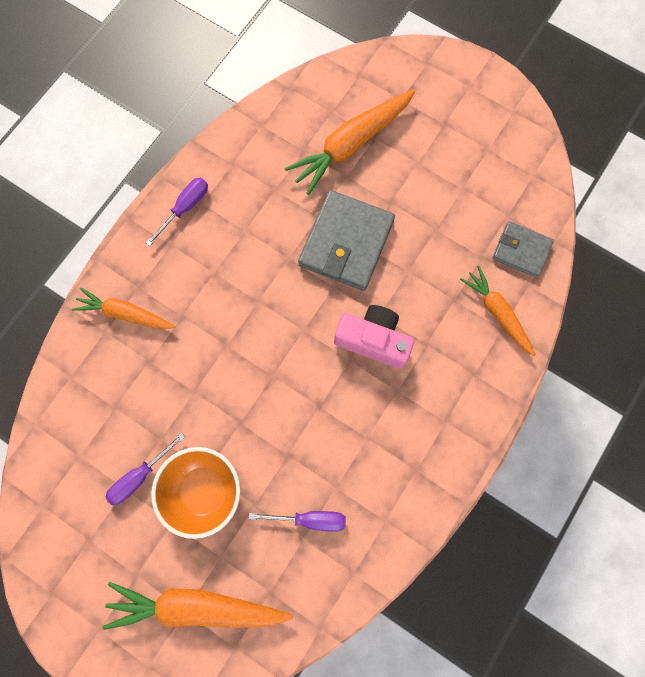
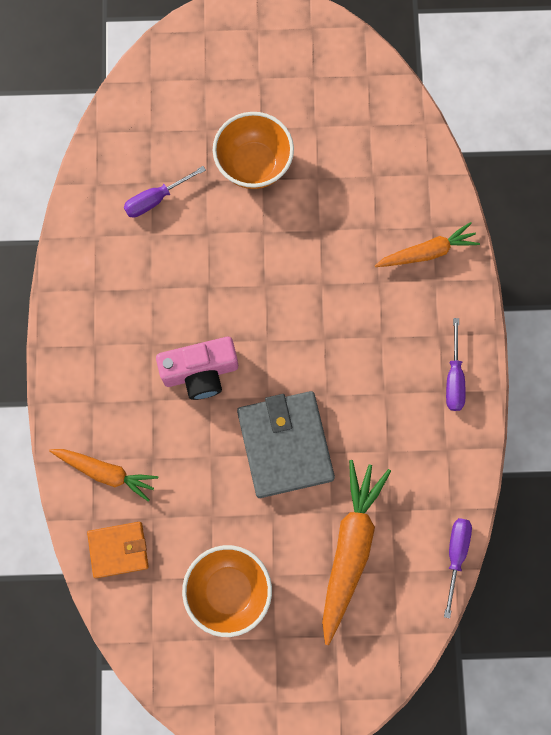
camera: 145 degrees right, 0 degrees up
orange carrot [102,582,293,630] -> none
purple screwdriver [105,433,185,505] -> purple screwdriver moved to [444,518,472,618]
grey wallet [492,221,554,278] -> orange wallet [87,522,149,578]
none -> orange bowl [182,545,272,637]

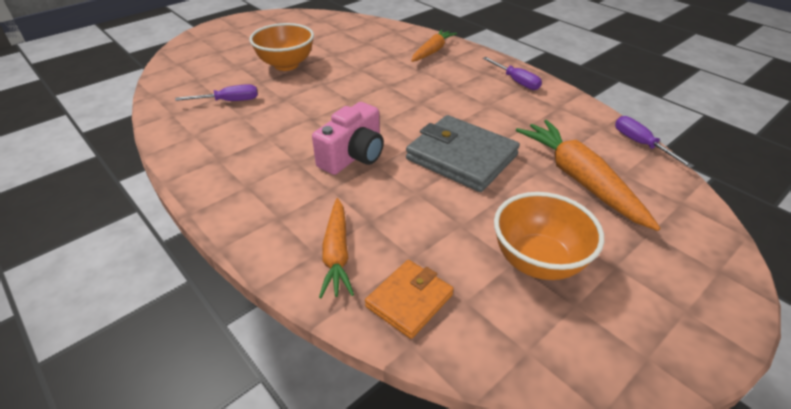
camera: 40 degrees left, 35 degrees down
orange carrot [49,449,158,502] -> orange carrot turned 105 degrees clockwise [319,198,354,298]
purple screwdriver [124,166,206,218] -> purple screwdriver turned 120 degrees counterclockwise [175,84,258,101]

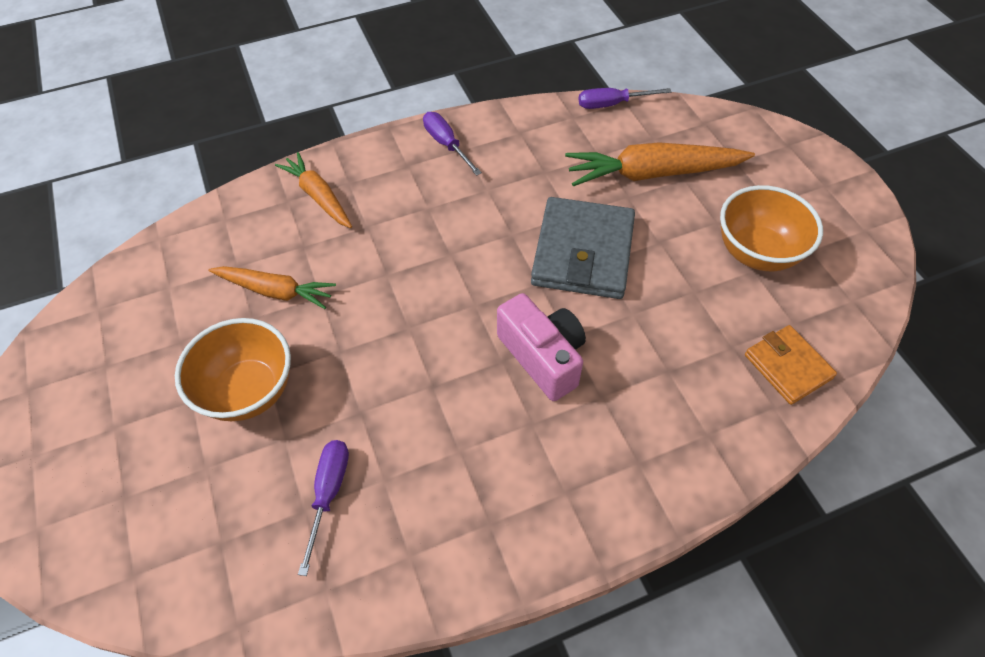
camera: 70 degrees left, 15 degrees up
orange carrot [319,198,354,298] -> orange carrot moved to [209,266,336,309]
grey wallet [406,115,520,192] -> grey wallet turned 45 degrees counterclockwise [531,197,635,299]
purple screwdriver [483,57,542,90] -> purple screwdriver turned 105 degrees counterclockwise [423,112,482,176]

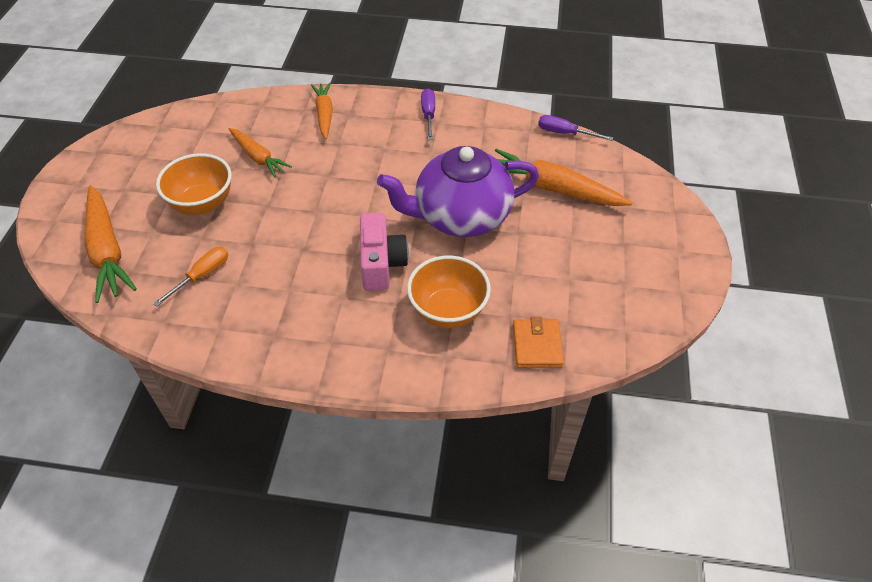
camera: 30 degrees right, 5 degrees down
purple screwdriver [298,440,349,576] -> orange screwdriver [153,247,228,307]
grey wallet [531,197,635,299] -> purple teapot [377,146,539,237]
orange bowl [720,185,823,271] -> orange bowl moved to [407,255,491,328]
none -> orange carrot [84,185,137,303]

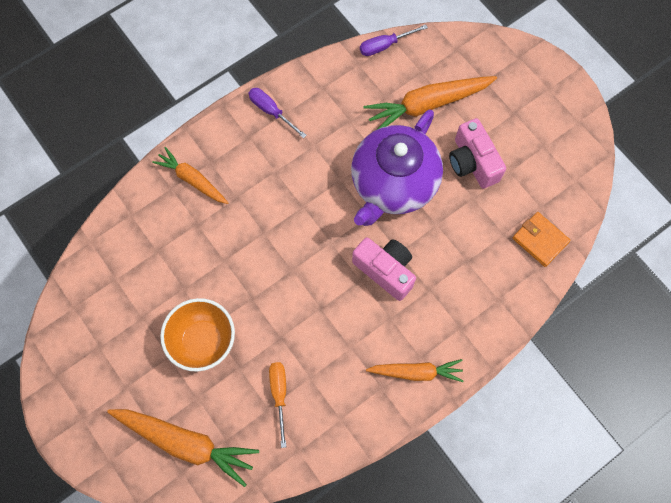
camera: 45 degrees left, 20 degrees up
orange carrot [229,128,292,178] -> orange carrot moved to [366,359,463,382]
orange bowl [407,255,491,328] -> none
none -> pink camera [449,118,506,189]

